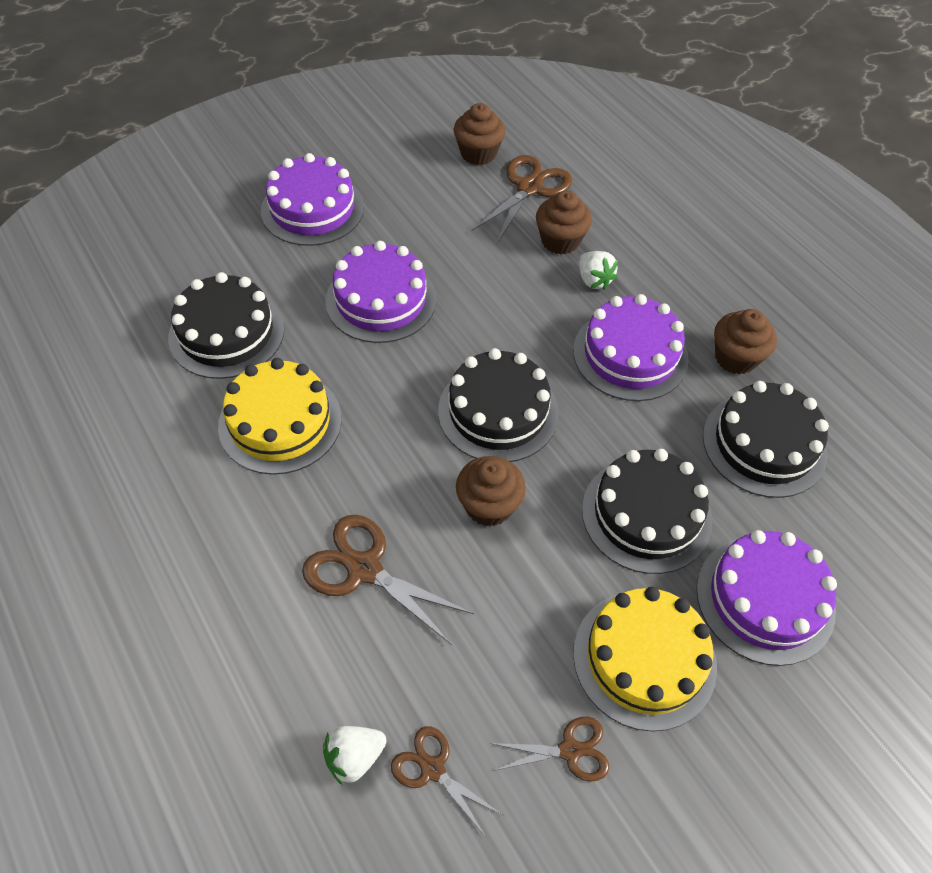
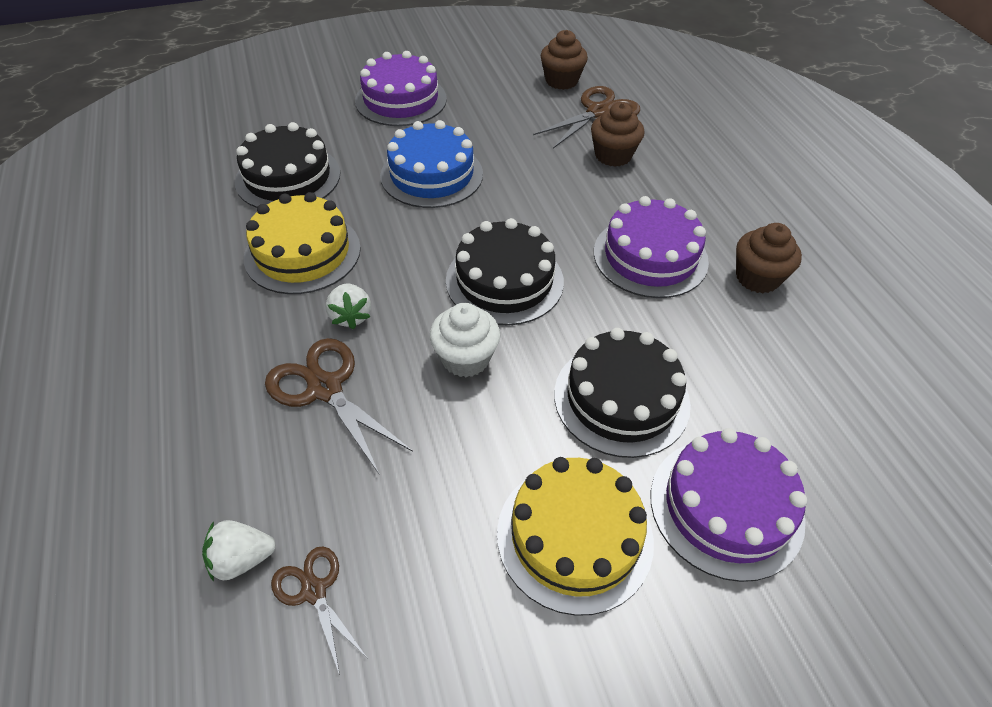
camera: 15 degrees right, 5 degrees down
purple cake [325,241,436,343] -> blue cake [380,120,483,208]
brown cupcake [456,456,526,526] -> white cupcake [430,303,501,377]
brown scissors [490,717,609,782] -> none
white strawberry [579,251,618,290] -> white strawberry moved to [326,284,371,329]
black cake [703,381,829,498] -> none

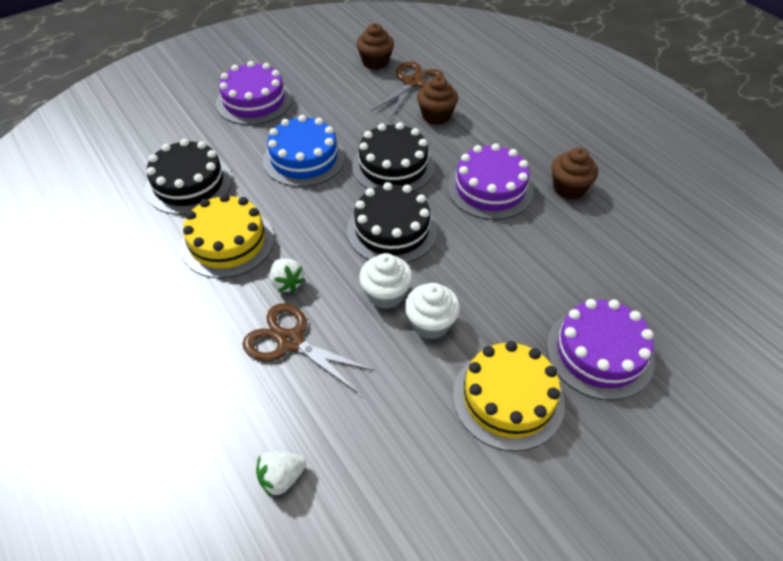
camera: 15 degrees left, 0 degrees up
brown scissors [271,546,366,675] -> none
black cake [554,328,691,458] -> black cake moved to [352,122,435,191]
none -> white cupcake [405,283,460,340]

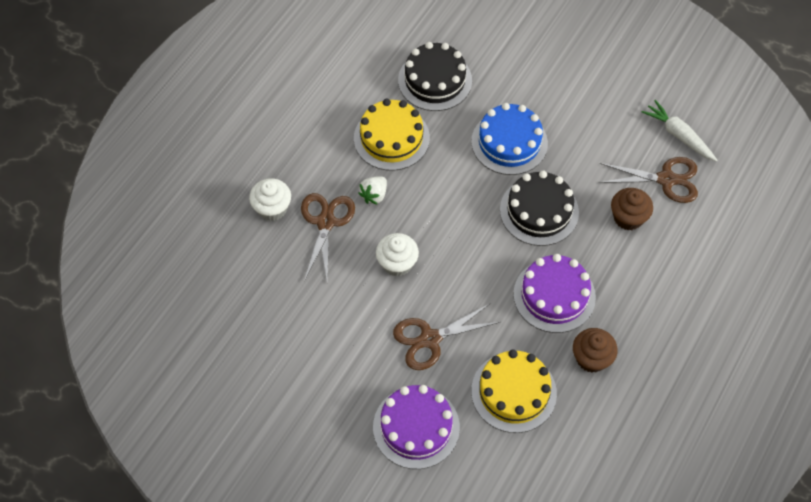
camera: 65 degrees right, 10 degrees up
purple cake [216,61,292,125] -> none
white strawberry [256,451,307,498] -> none
black cake [347,182,438,263] -> none
brown cupcake [356,23,394,70] -> white carrot [642,100,717,161]
white cupcake [405,283,460,340] -> white cupcake moved to [249,178,291,221]
yellow cake [453,341,565,451] -> yellow cake moved to [471,350,557,433]
none -> brown scissors [393,303,500,370]

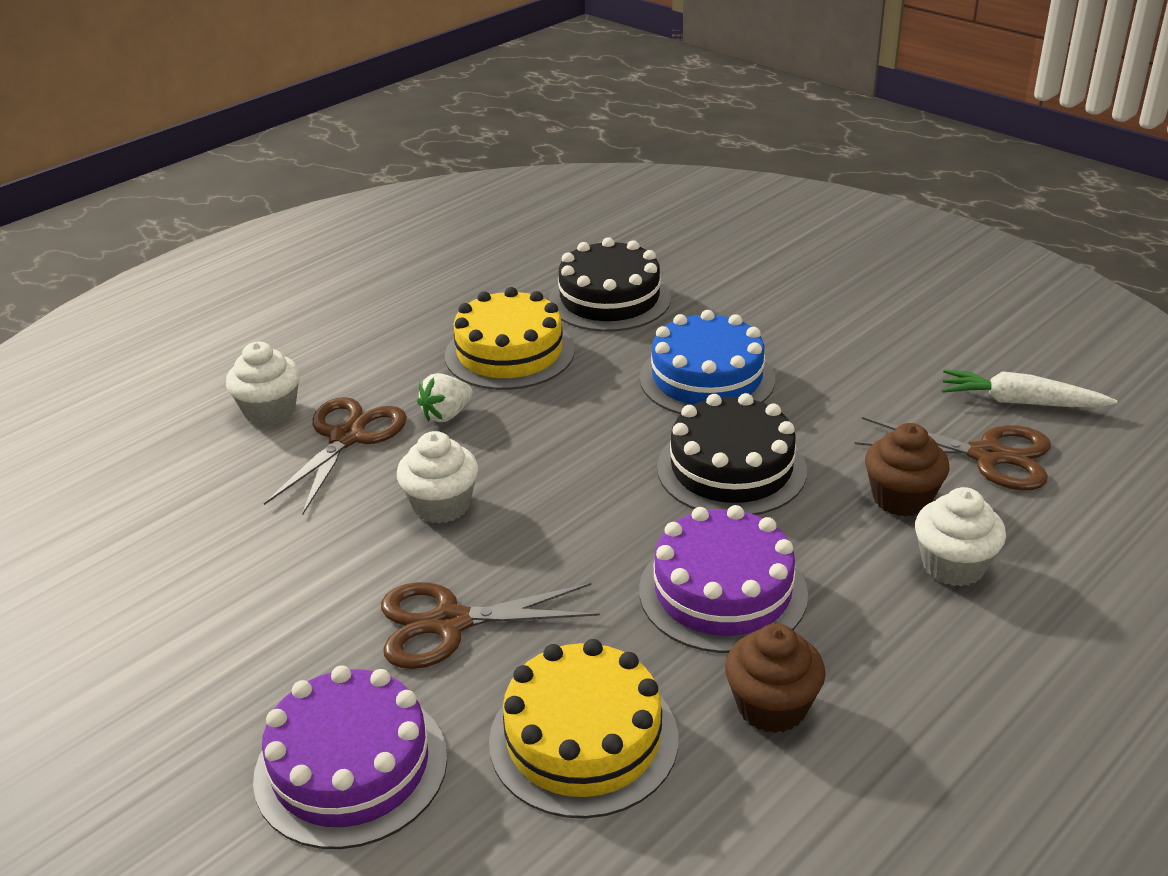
camera: 15 degrees right, 25 degrees down
white carrot [642,100,717,161] -> white carrot turned 45 degrees counterclockwise [942,369,1117,408]
none -> white cupcake [915,487,1006,587]

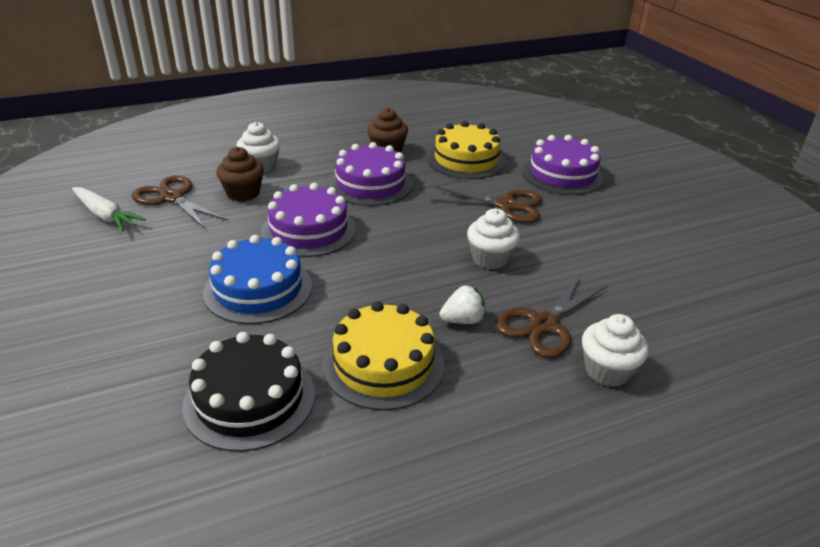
camera: 160 degrees left, 0 degrees up
black cake [657,393,807,515] -> purple cake [261,183,356,257]

